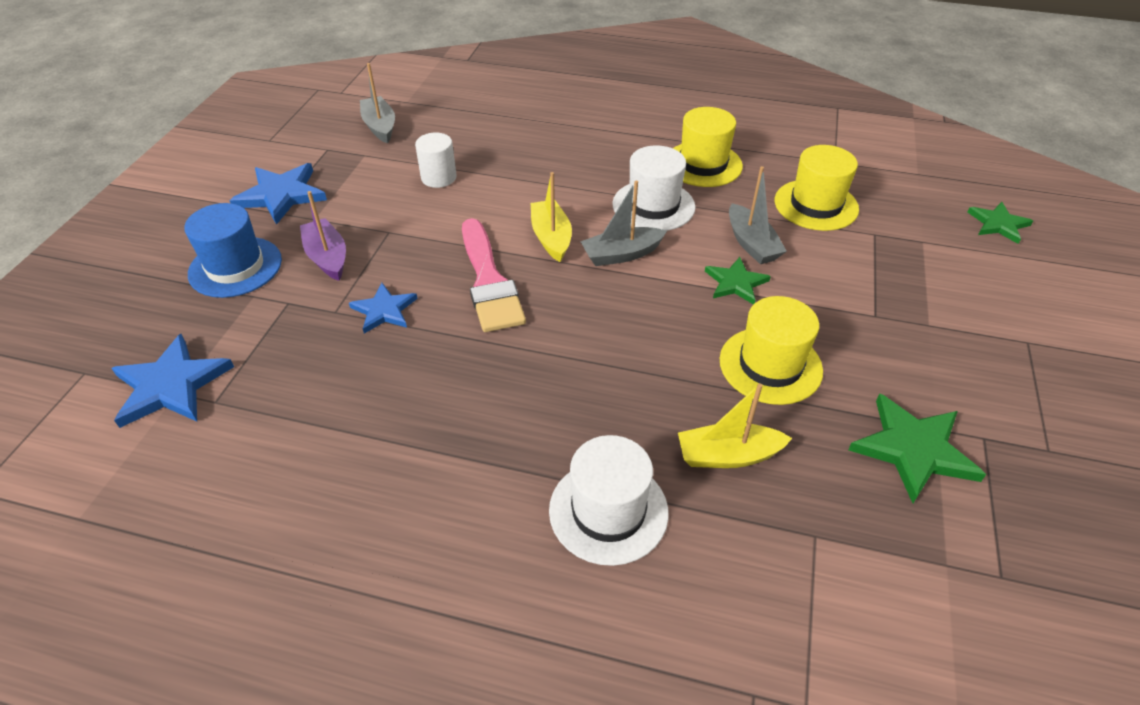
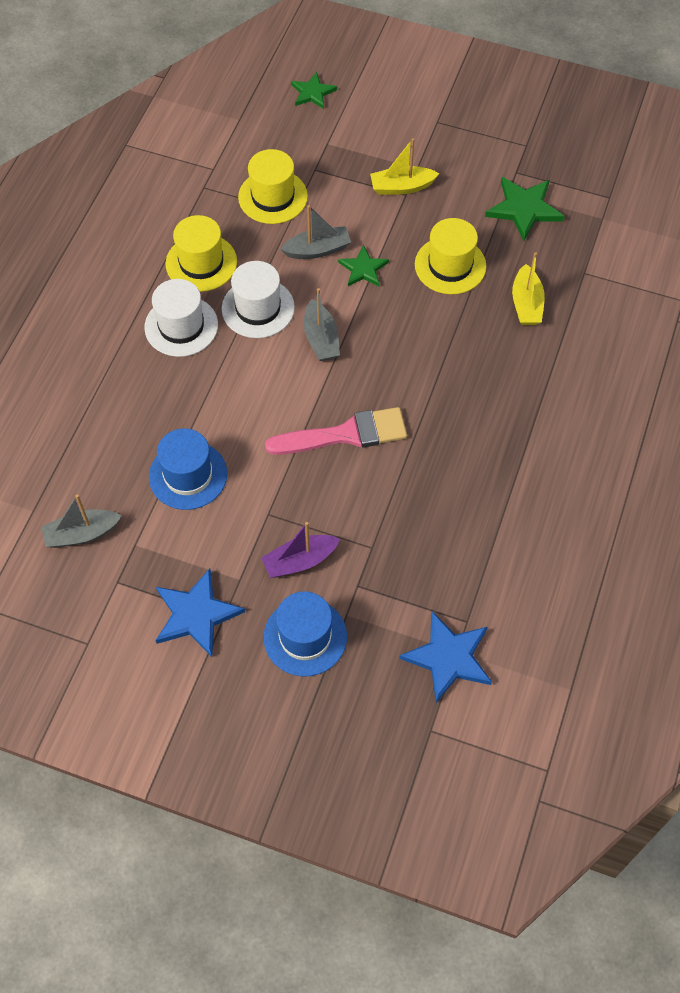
camera: 85 degrees left, 15 degrees up
blue star [349,283,418,334] -> none
white cylinder [415,133,457,188] -> blue hat [149,428,227,510]
yellow boat [531,172,572,262] -> yellow boat moved to [370,138,440,195]
white hat [549,435,669,566] -> white hat moved to [144,279,218,357]

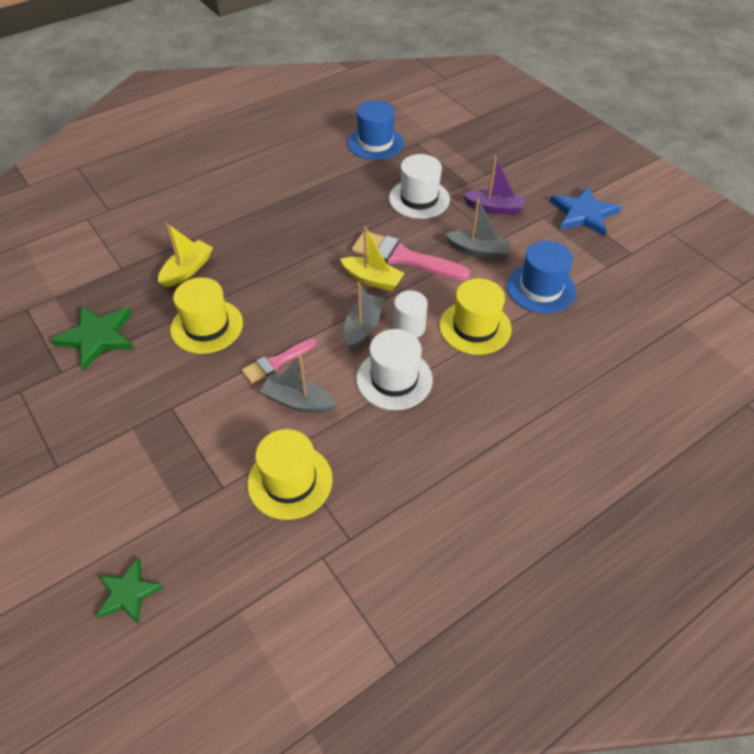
camera: 145 degrees left, 10 degrees down
grey boat [41,495,122,548] -> grey boat moved to [445,198,511,260]
white hat [144,279,218,357] -> white hat moved to [389,154,450,219]
yellow hat [165,215,237,292] -> yellow hat moved to [439,278,512,355]
blue hat [264,591,347,676] -> blue hat moved to [348,100,404,160]
green star [338,245,389,286] -> pink brush [242,338,316,384]
yellow boat [370,138,440,195] -> yellow boat moved to [340,226,405,291]
blue star [399,612,492,703] -> none
none -> white cylinder [393,290,428,338]

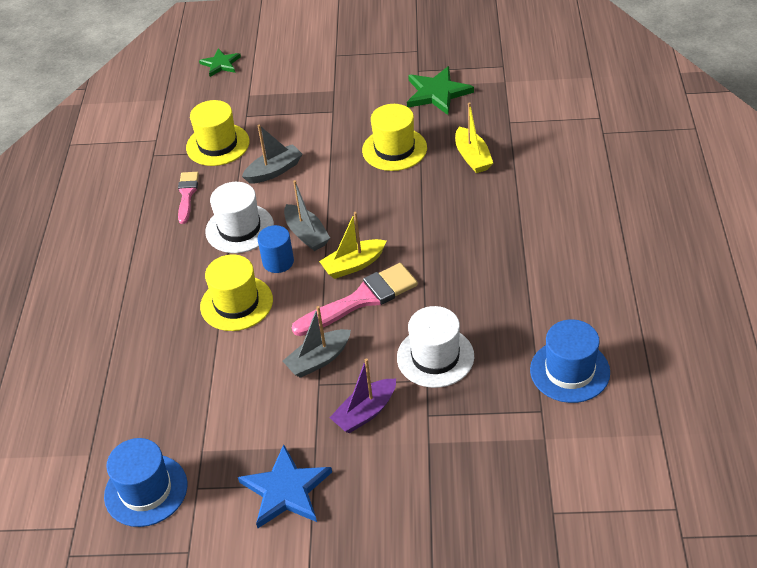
camera: 130 degrees right, 5 degrees down
pink brush [242,338,316,384] -> pink brush moved to [178,172,199,224]
white cylinder [393,290,428,338] -> blue cylinder [257,225,294,273]
blue hat [507,241,576,314] -> blue hat moved to [104,438,187,527]

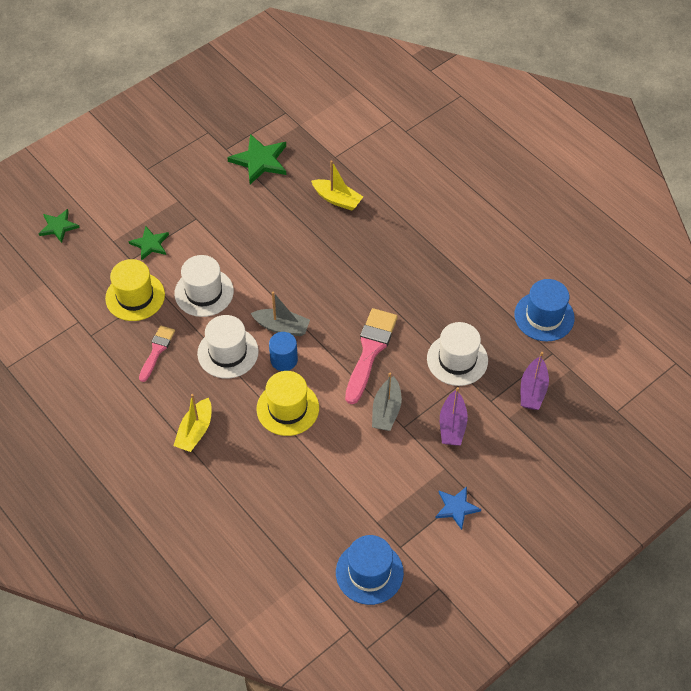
camera: 45 degrees left, 10 degrees up
pink brush [178,172,199,224] -> pink brush turned 60 degrees clockwise [139,326,175,382]
blue star [238,444,332,528] -> blue star [435,486,481,530], size x0.63
grey boat [242,125,302,184] -> white hat [174,255,234,317]
yellow boat [319,212,386,279] -> yellow boat moved to [174,394,212,452]
yellow hat [362,104,427,171] -> none
none -> green star [128,226,169,261]
none -> purple boat [521,352,549,410]

